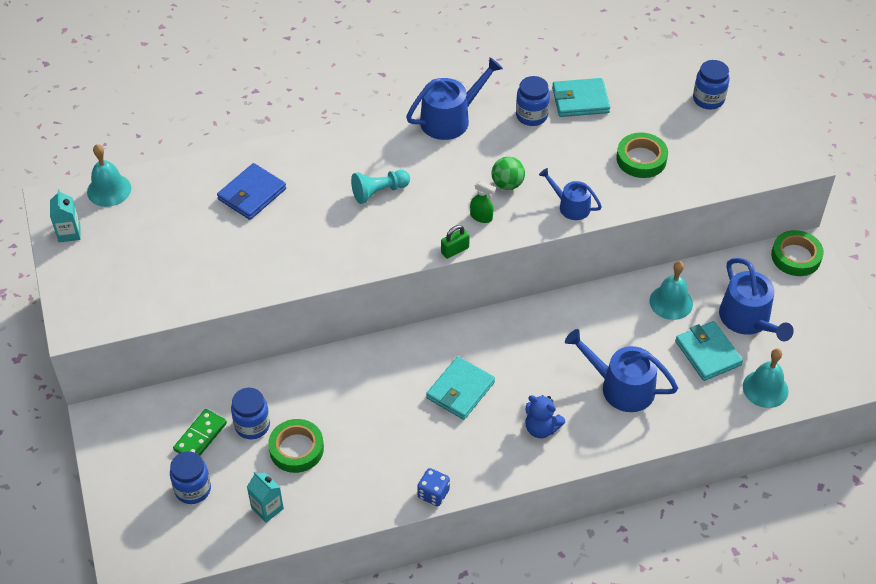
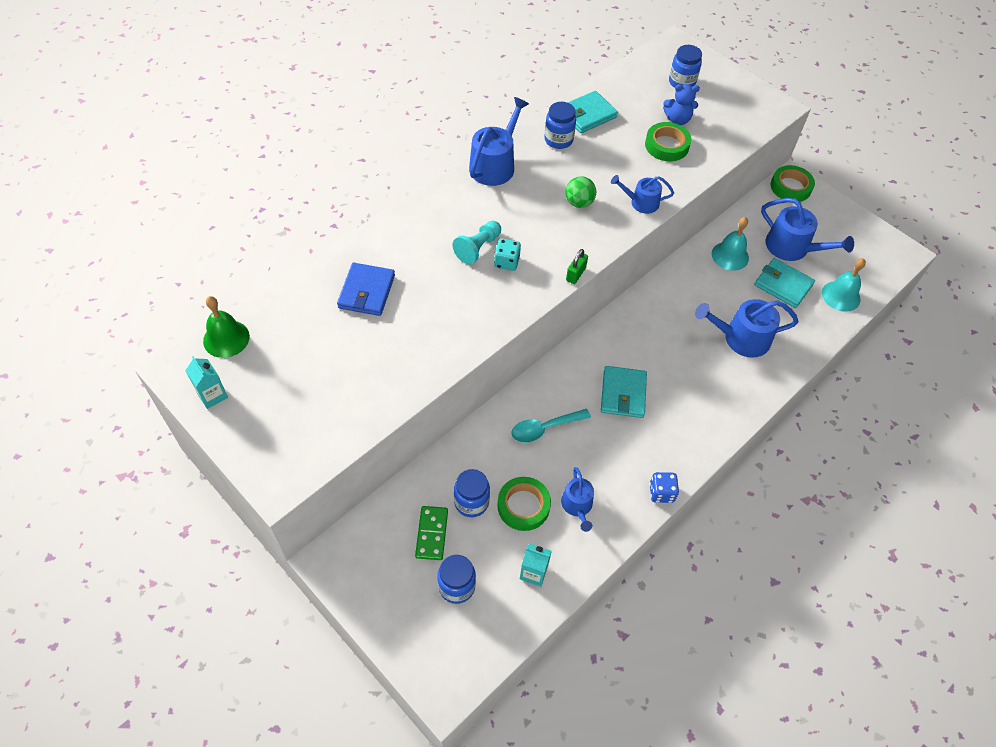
camera: 30 degrees left, 5 degrees up
turquoise bell [87,144,131,207] -> green bell [203,296,250,358]
green spray bottle [470,180,496,223] -> none
blue teddy bear [525,395,565,438] -> blue teddy bear moved to [663,84,700,125]
none -> turquoise dice [494,239,521,271]
none -> turquoise spoon [511,409,591,443]
none -> blue watering can [561,467,594,532]

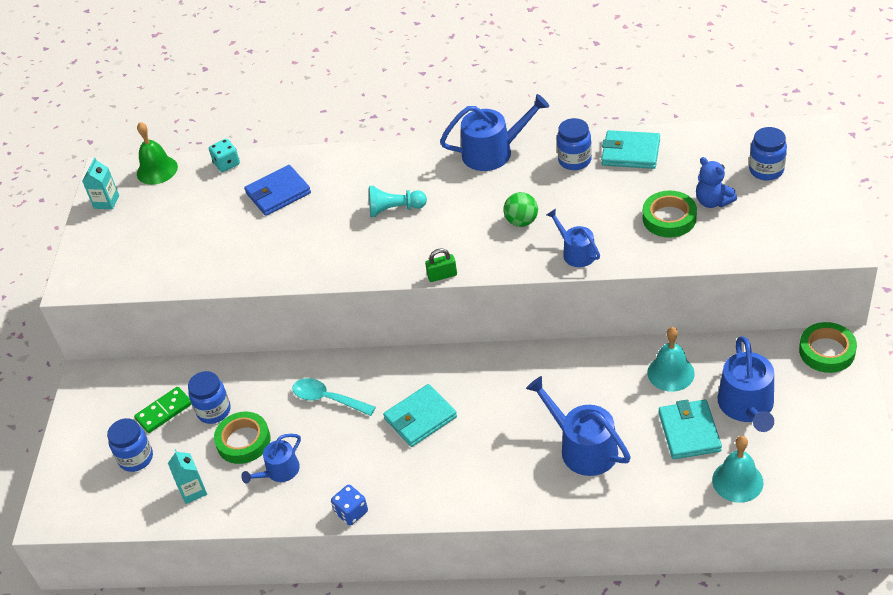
camera: 55 degrees right, 10 degrees down
turquoise dice [494,239,521,271] -> turquoise dice moved to [209,139,240,172]

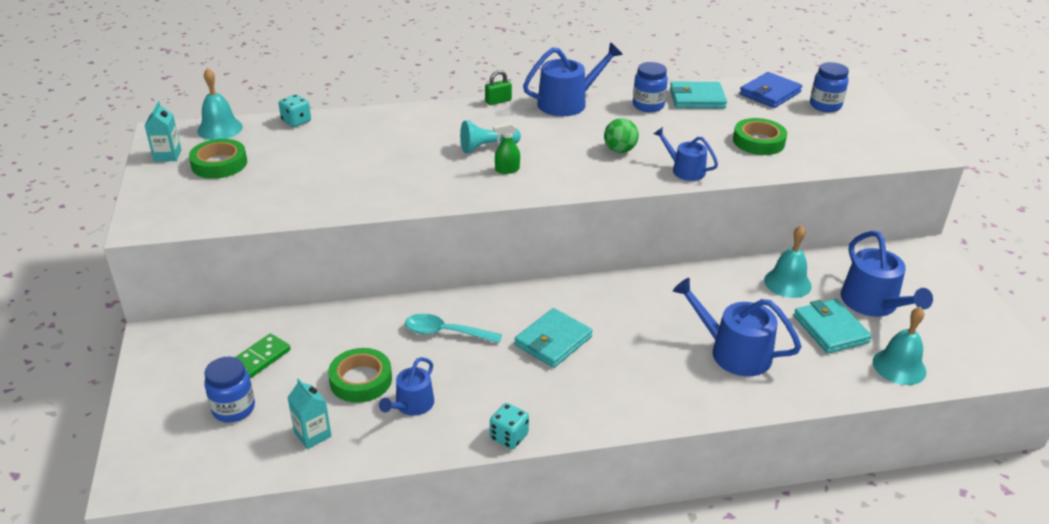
camera: 20 degrees left, 10 degrees down
green bell [137,122,178,185] -> turquoise bell [197,68,243,140]
blue jar [188,371,231,424] -> none
blue wallet [244,165,311,216] -> blue wallet moved to [740,72,802,108]
blue dice [331,485,368,525] -> turquoise dice [490,403,529,449]
green padlock [425,248,457,282] -> green padlock moved to [485,70,512,105]
blue teddy bear [696,157,737,208] -> none
green tape [799,322,857,373] -> green tape moved to [189,139,247,179]
none -> green spray bottle [493,122,520,174]

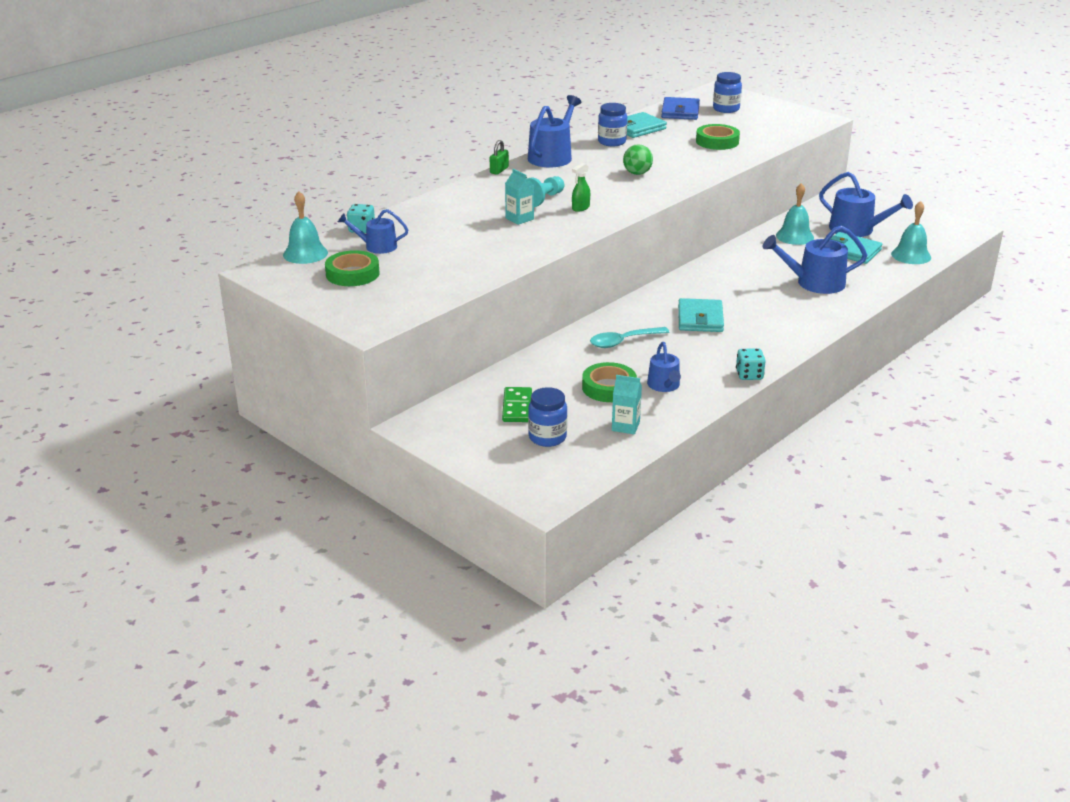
camera: 35 degrees left, 5 degrees down
turquoise carton [144,101,181,162] -> turquoise carton moved to [505,169,534,225]
blue watering can [654,127,718,181] -> blue watering can moved to [338,209,408,254]

